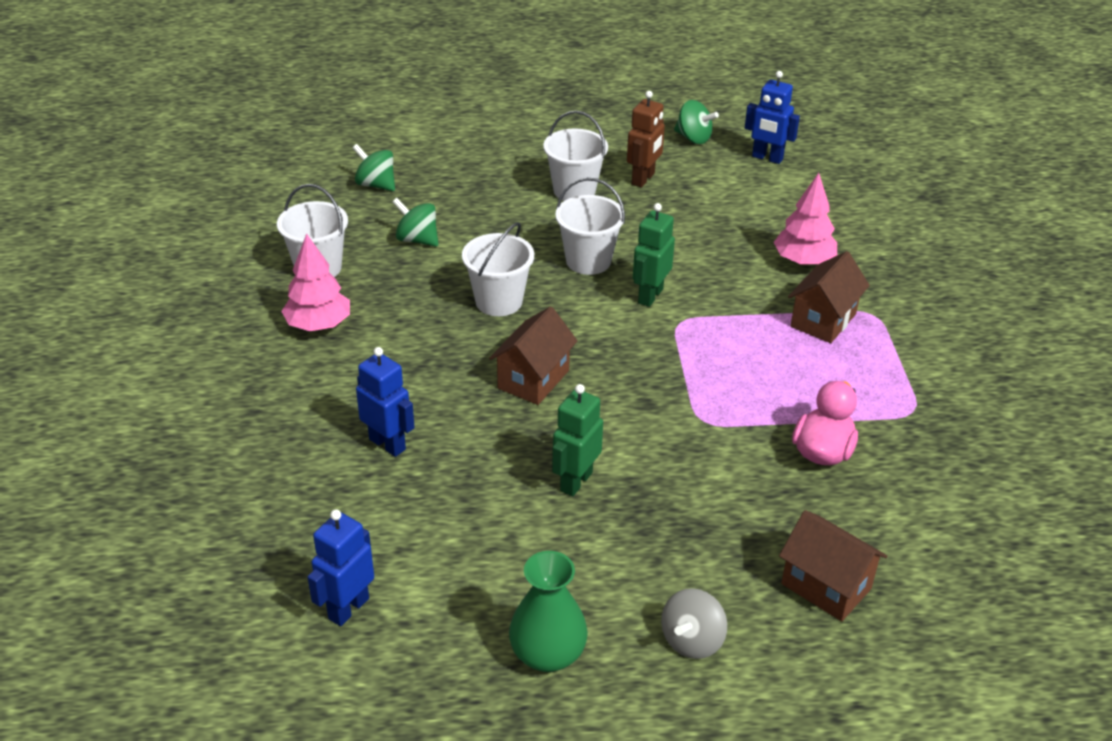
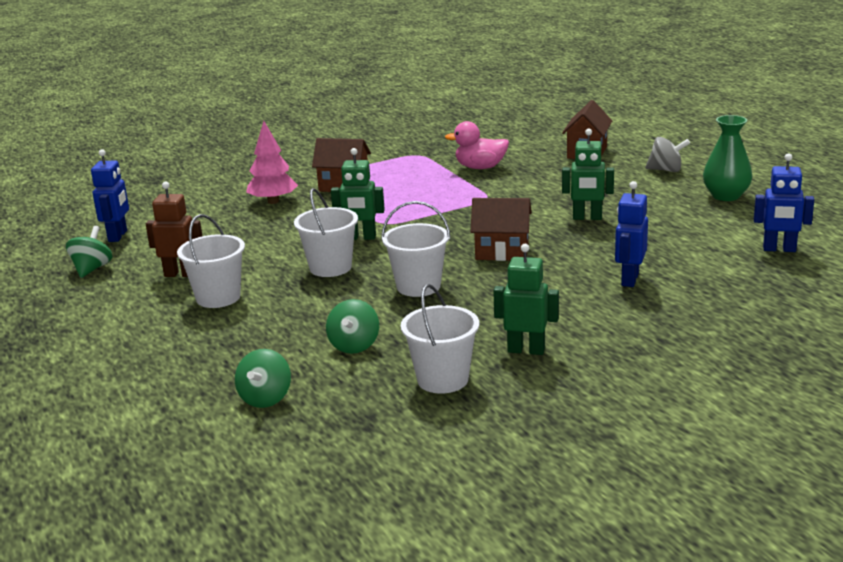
camera: 110 degrees left, 15 degrees down
pink tree [281,233,350,331] -> green robot [493,244,559,355]

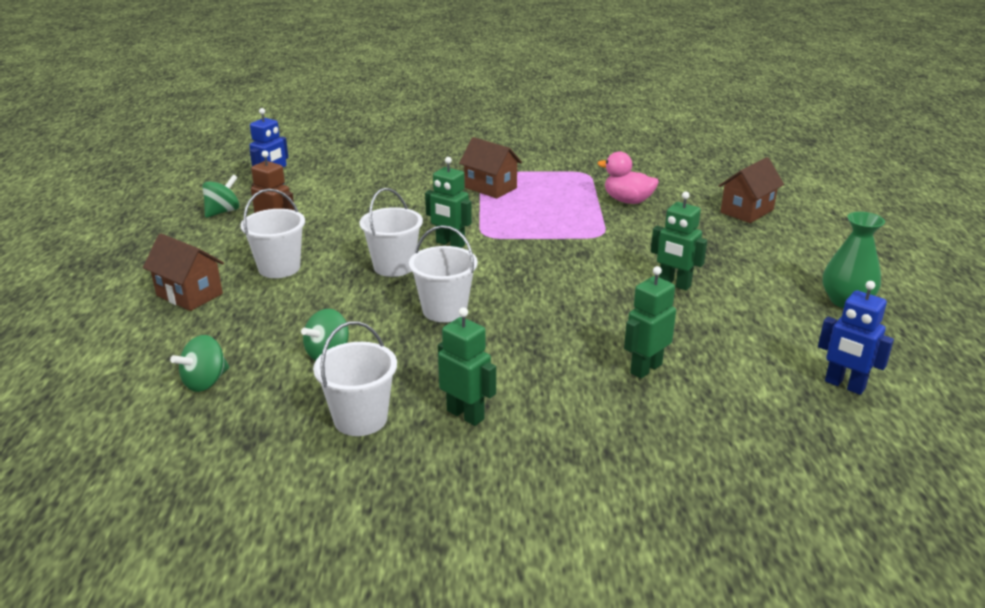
camera: 25 degrees right, 5 degrees up
pink tree [246,121,298,204] -> none
brown house [471,198,532,261] -> brown house moved to [143,233,224,311]
blue robot [615,181,648,287] -> green robot [624,266,676,379]
grey spinning top [645,137,690,172] -> none

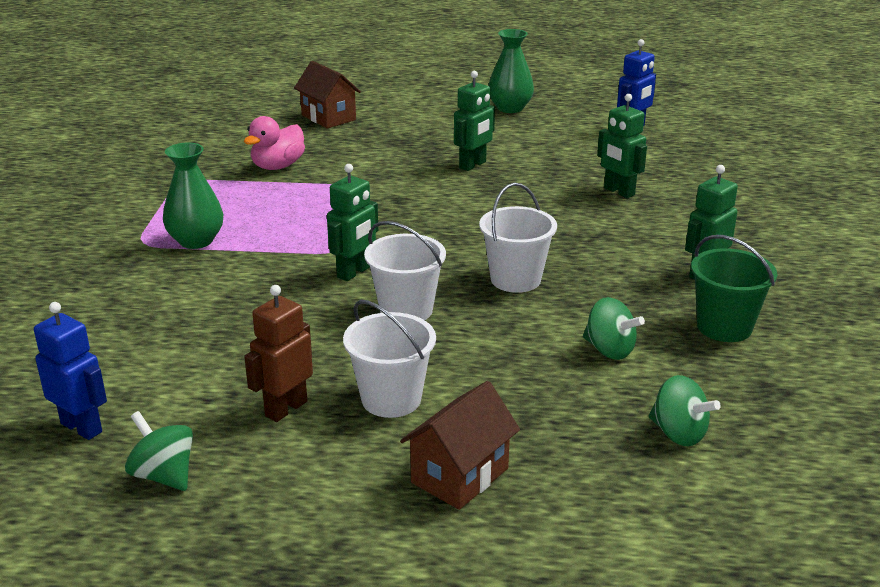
camera: 85 degrees left, 0 degrees up
white bucket [313,321,397,436] -> green bucket [691,235,777,342]
brown house [459,137,522,198] -> green vase [163,143,223,249]

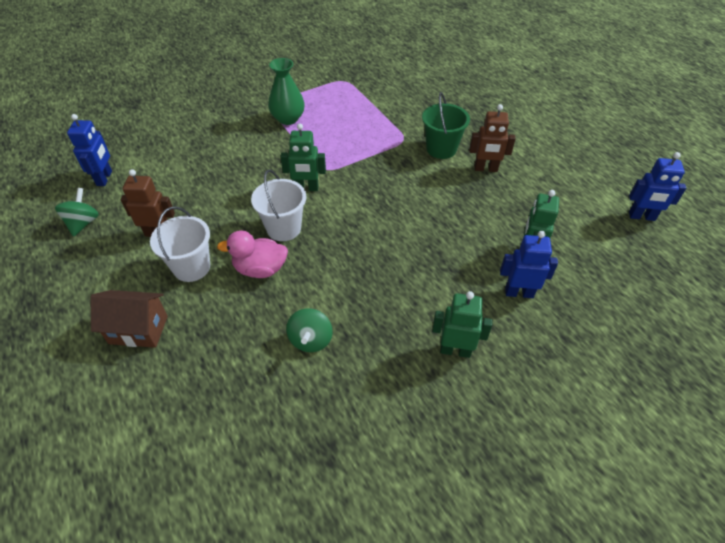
camera: 55 degrees right, 20 degrees up
pink duck [244,116,305,170] -> pink duck moved to [217,230,288,278]
brown house [294,61,361,129] -> none
green robot [454,71,495,171] -> brown robot [469,104,516,172]
white bucket [479,183,557,293] -> none
green vase [488,29,534,113] -> none
green spinning top [649,375,721,446] -> none
green bucket [691,235,777,342] -> green bucket moved to [422,92,470,159]
none -> blue robot [500,231,558,298]

